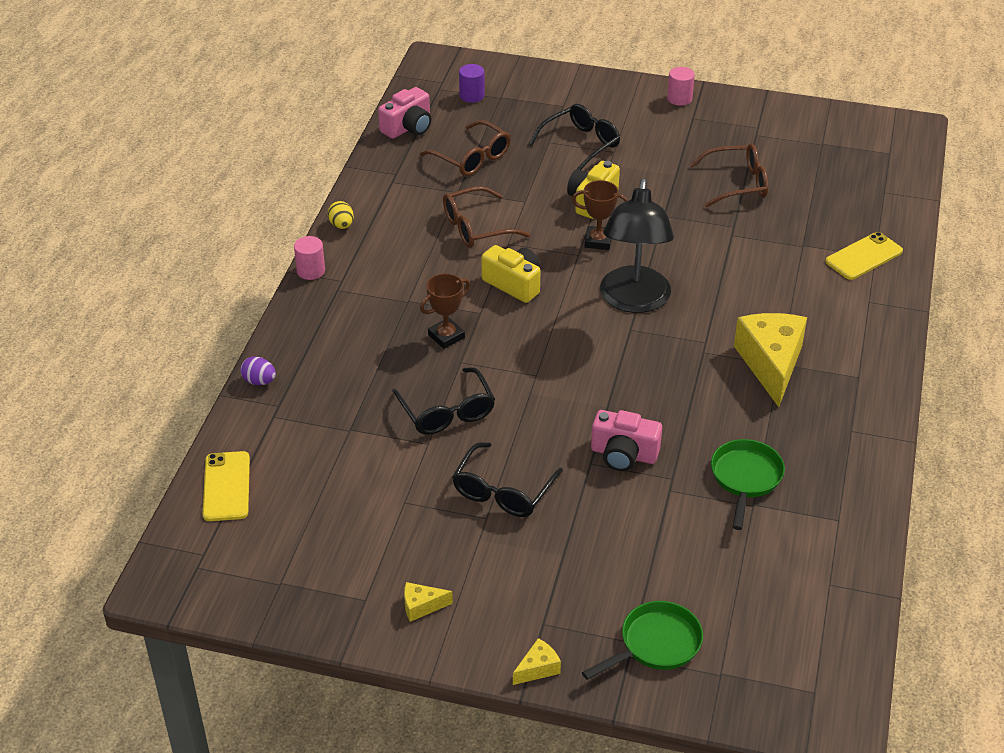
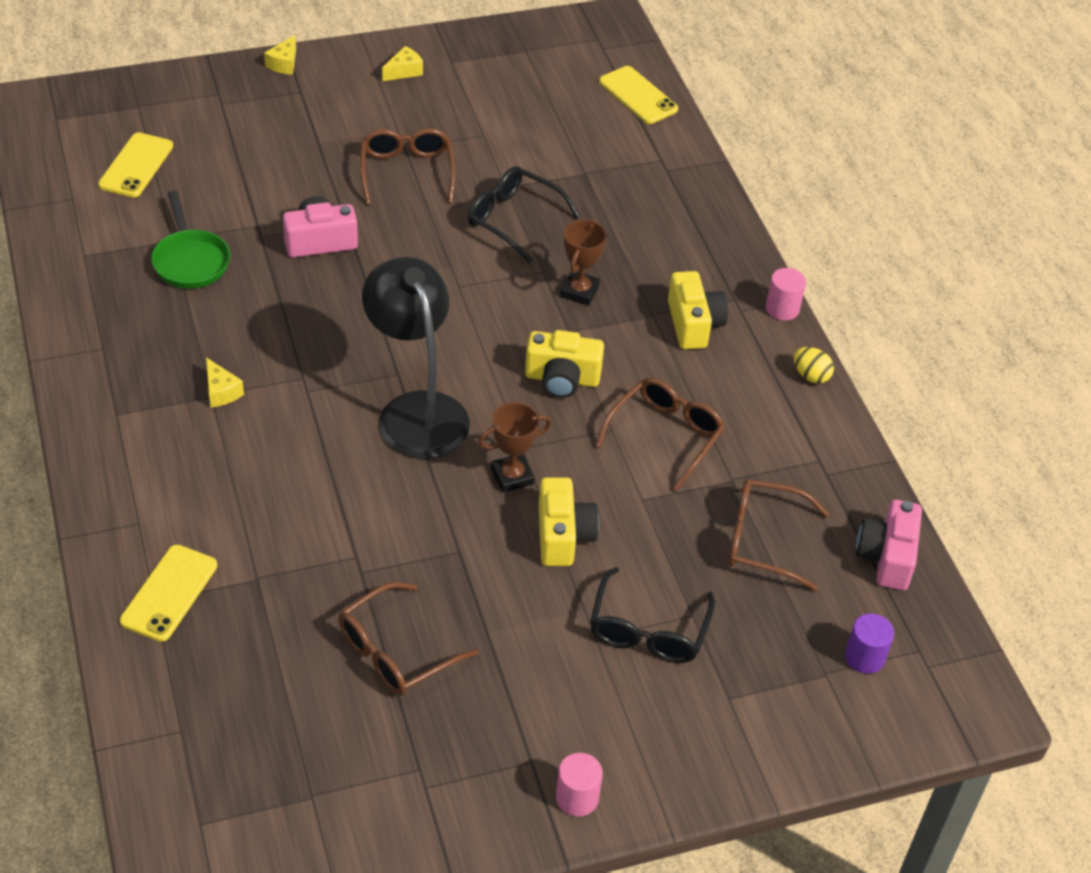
camera: 145 degrees right, 5 degrees up
purple egg [240,357,276,385] -> none
black glasses [452,442,563,517] -> brown glasses [360,128,456,205]
green pan [582,601,703,680] -> none
yellow cheese [734,313,807,407] -> yellow cheese [206,357,244,407], size x0.44
none -> yellow phone [98,132,173,197]
none -> yellow camera [668,271,728,349]

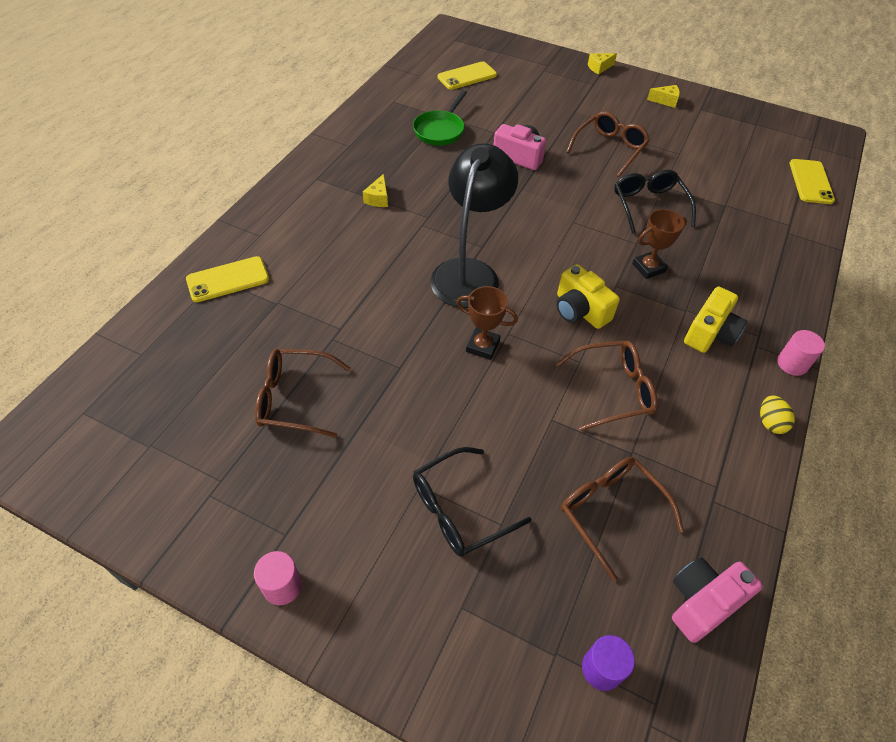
camera: 45 degrees right, 5 degrees up
yellow camera [538,477,599,566] -> none

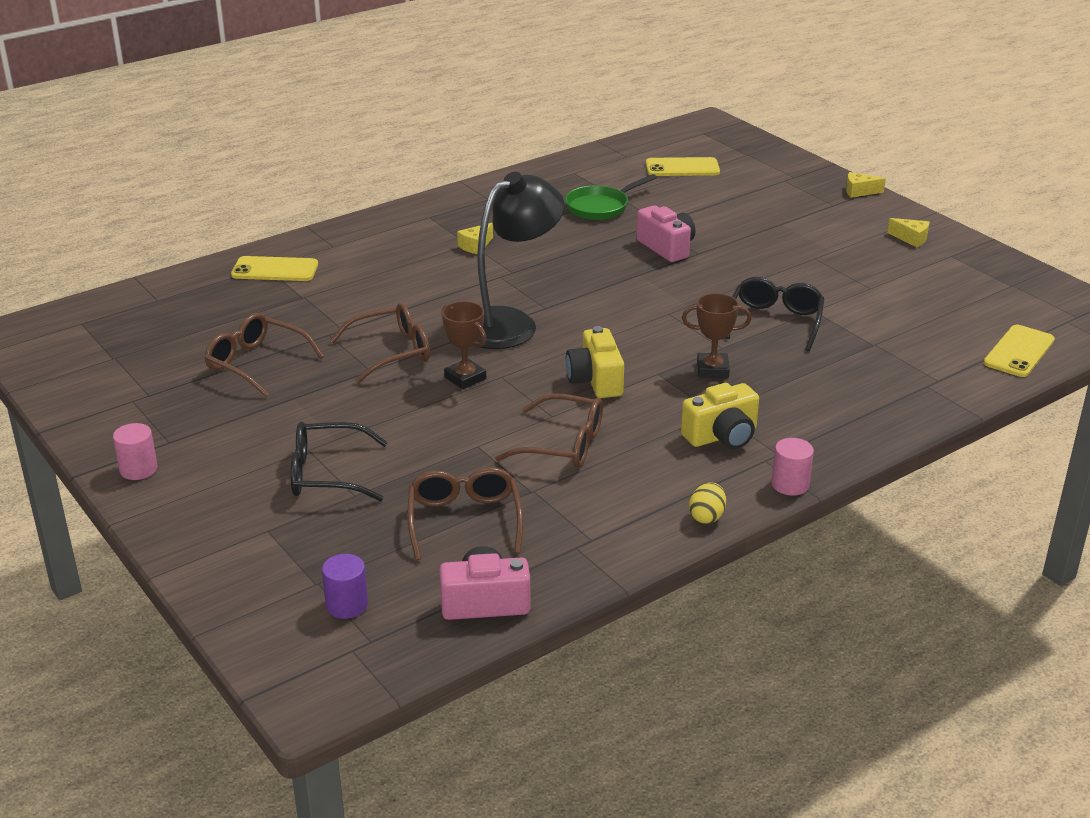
camera: 30 degrees right, 20 degrees down
brown glasses [566,111,650,177] -> brown glasses moved to [330,303,430,383]

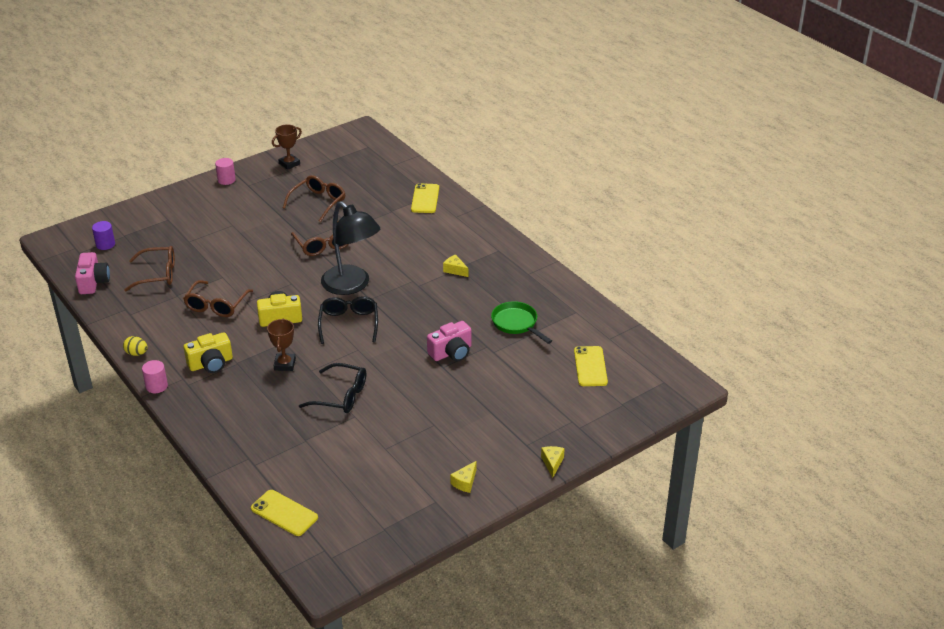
camera: 90 degrees right, 5 degrees up
black glasses [291,421,388,501] -> black glasses moved to [318,296,378,344]
brown trophy [441,301,486,389] -> brown trophy moved to [272,124,302,170]
yellow camera [681,383,759,449] -> yellow camera turned 90 degrees counterclockwise [184,332,233,373]

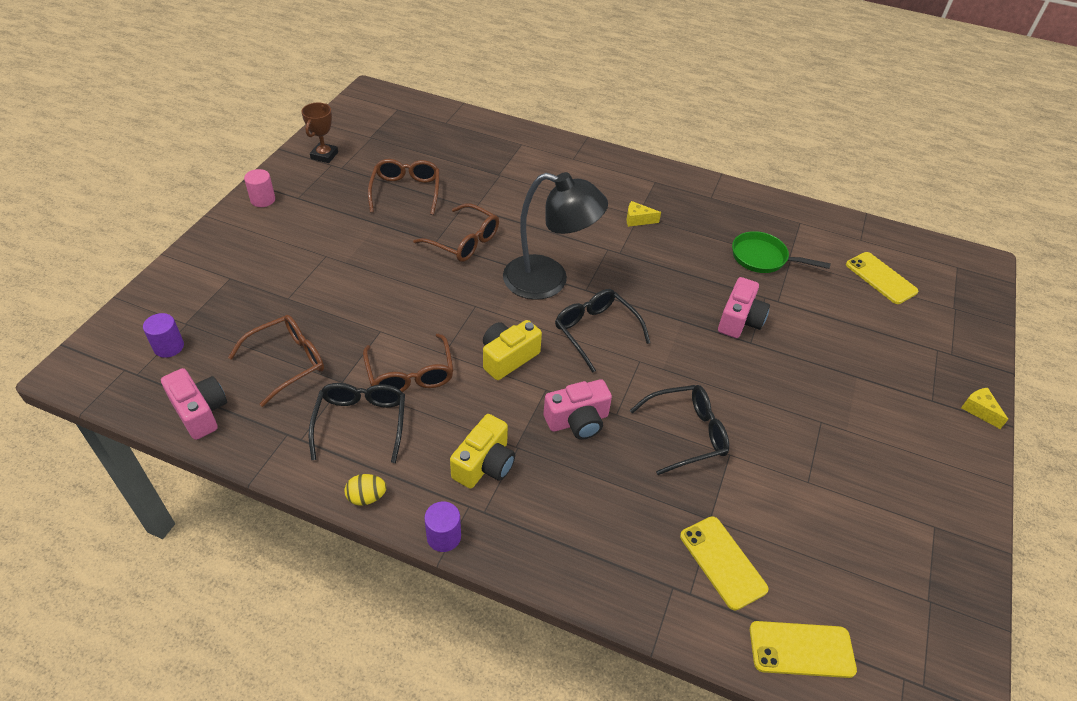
camera: 35 degrees left, 10 degrees up
pink cylinder [142,360,168,393] -> purple cylinder [424,501,461,552]
brown trophy [267,318,296,371] -> pink camera [544,379,612,440]
yellow phone [411,183,439,213] -> yellow phone moved to [680,516,769,610]
yellow cheese [450,461,476,493] -> none
none -> black glasses [309,383,405,463]

